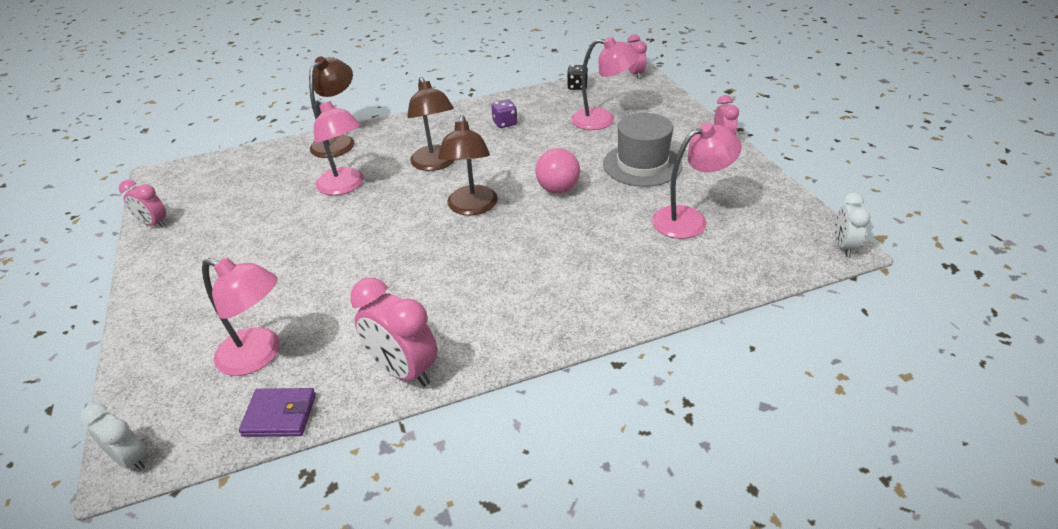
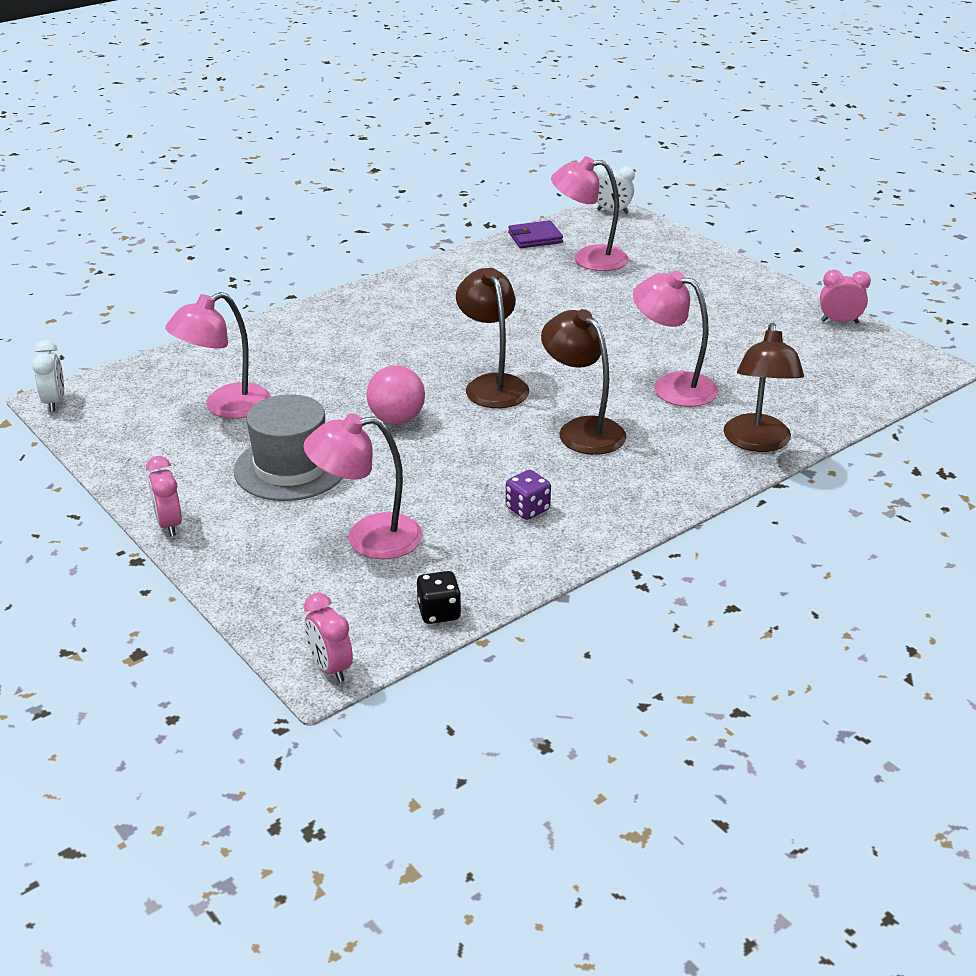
camera: 160 degrees right, 5 degrees down
pink clock [350,278,438,387] -> none

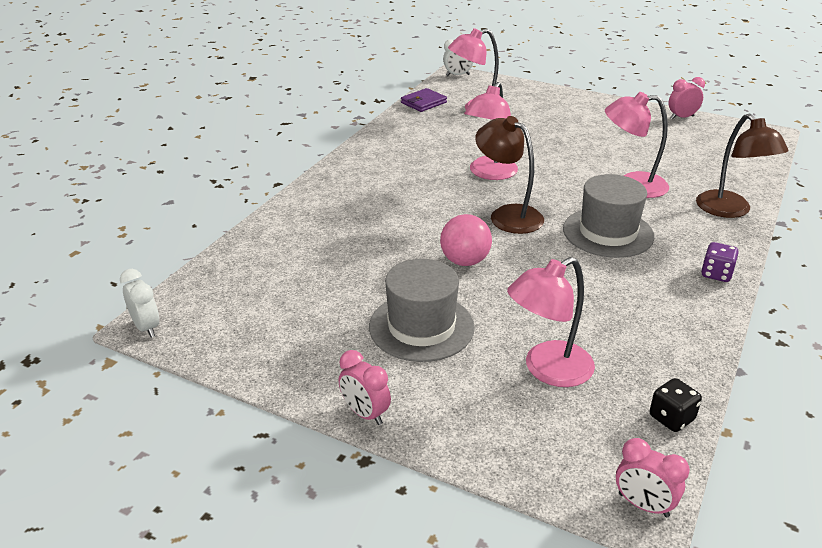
camera: 25 degrees left, 0 degrees up
pink lamp [165,292,271,419] -> pink lamp moved to [464,82,518,180]
purple dice [506,470,551,520] -> purple dice moved to [701,242,739,282]
brown lamp [541,309,626,455] -> grey hat [563,174,654,258]

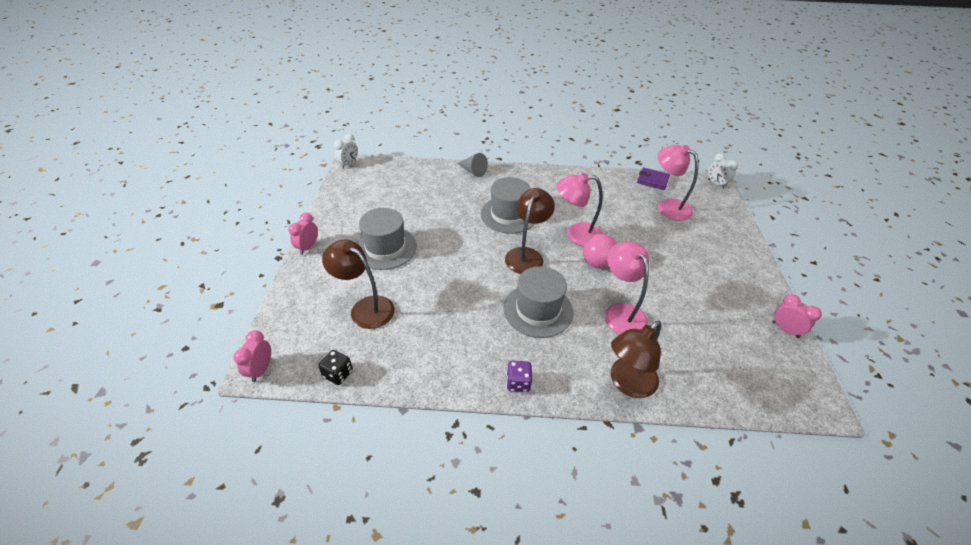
camera: 65 degrees right, 10 degrees up
pink ball [440,214,492,266] -> pink ball moved to [583,234,617,269]
pink lamp [507,257,595,387] -> brown lamp [322,240,395,329]
none -> grey cone [457,153,488,177]
none -> grey hat [480,177,535,234]

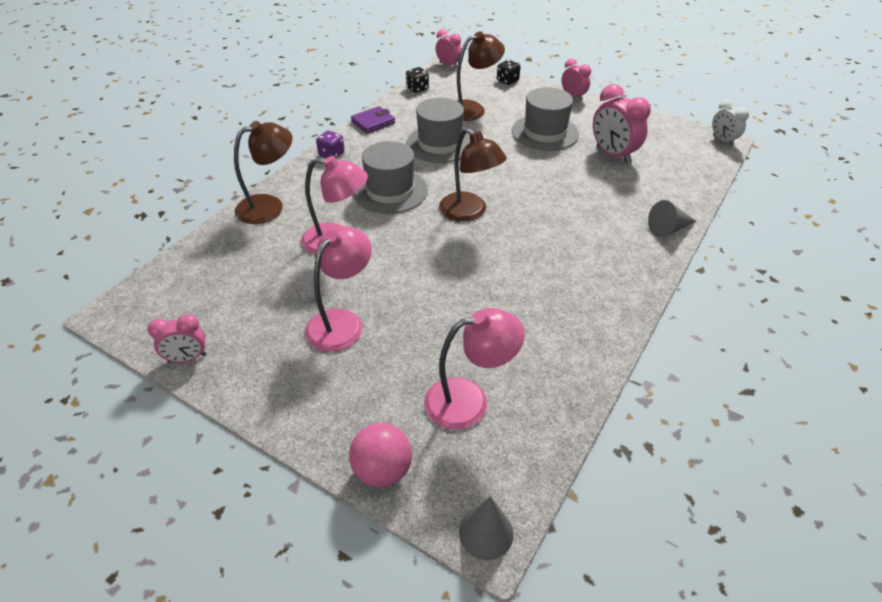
camera: 120 degrees right, 0 degrees up
grey hat [480,177,535,234] -> grey hat moved to [406,98,470,163]
pink lamp [556,173,603,246] -> pink lamp moved to [305,226,372,352]
pink ball [583,234,617,269] -> pink ball moved to [349,423,412,487]
brown lamp [611,321,661,398] -> brown lamp turned 75 degrees clockwise [234,121,293,224]
purple wallet [637,167,670,190] -> purple wallet moved to [351,106,395,133]
white clock [708,153,738,189] -> grey cone [459,496,514,560]
none -> black dice [497,60,520,85]
none -> pink clock [593,84,651,164]

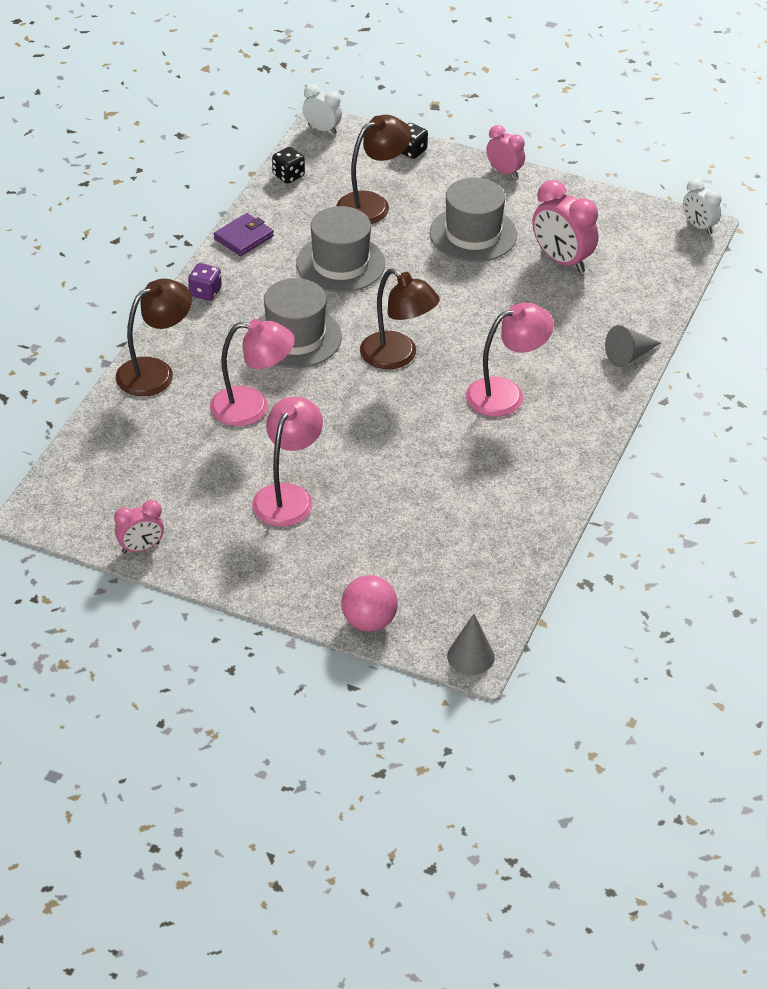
camera: 10 degrees left, 0 degrees up
pink lamp [424,308,525,430] -> pink lamp moved to [466,303,554,417]
pink clock [435,29,462,68] -> white clock [303,84,342,134]

